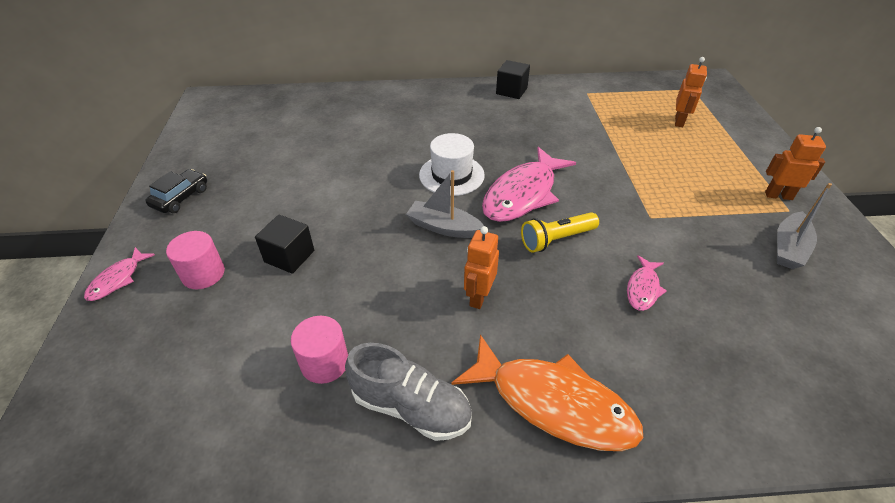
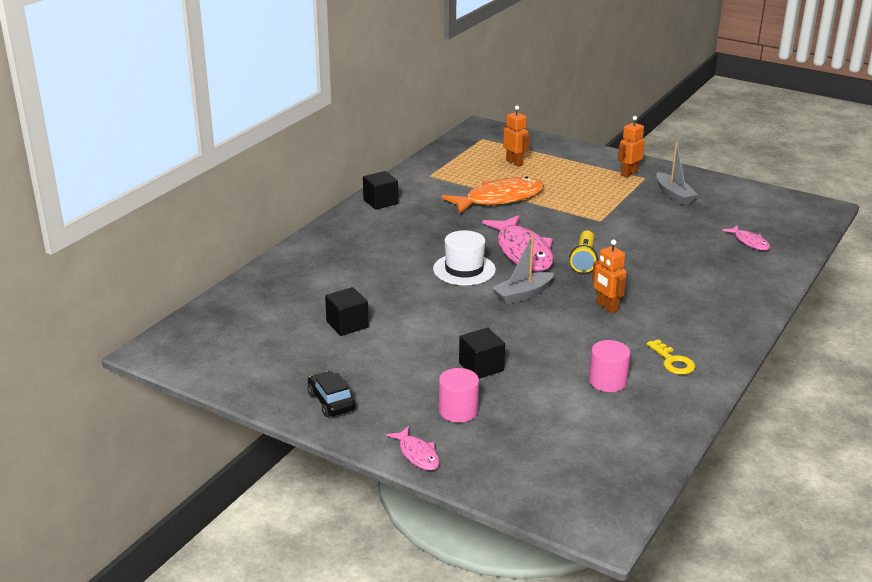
camera: 55 degrees left, 15 degrees down
grey shoe [345,343,472,441] -> yellow key [647,339,695,375]
orange fish [451,334,643,451] -> orange fish moved to [442,177,544,214]
pink fish [627,255,667,311] -> pink fish moved to [722,225,770,250]
none -> black cube [325,287,369,336]

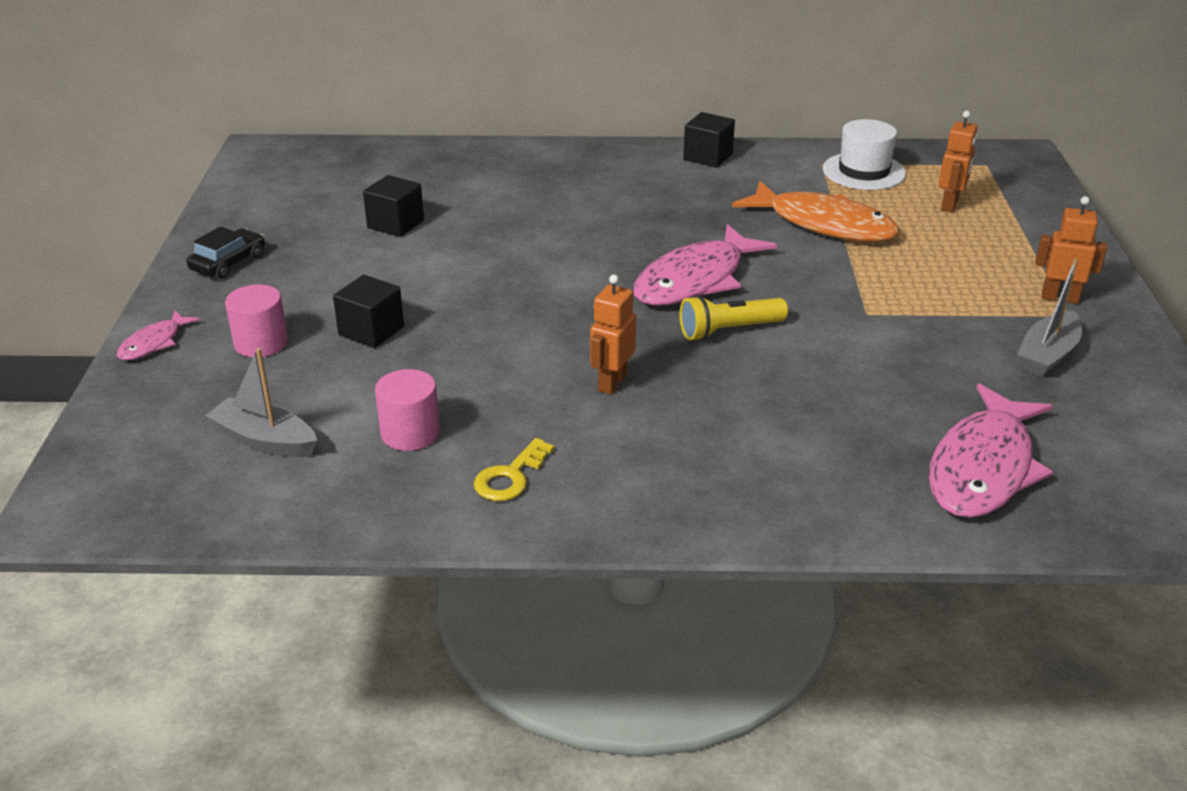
camera: 60 degrees right, 5 degrees up
white hat [433,230,496,285] -> white hat moved to [823,119,906,190]
grey boat [492,235,554,305] -> grey boat moved to [205,348,317,457]
pink fish [722,225,770,250] -> pink fish [929,384,1053,518], size x2.07

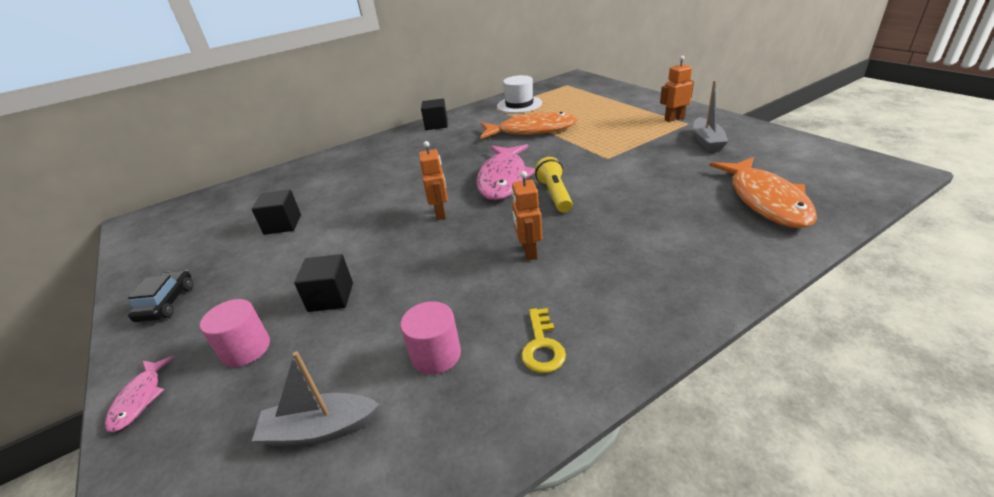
camera: 30 degrees left, 0 degrees up
yellow flashlight [680,295,788,341] -> yellow flashlight turned 135 degrees clockwise [535,157,573,213]
pink fish [929,384,1053,518] -> orange fish [709,157,817,228]
orange robot [939,111,978,212] -> orange robot moved to [419,141,448,220]

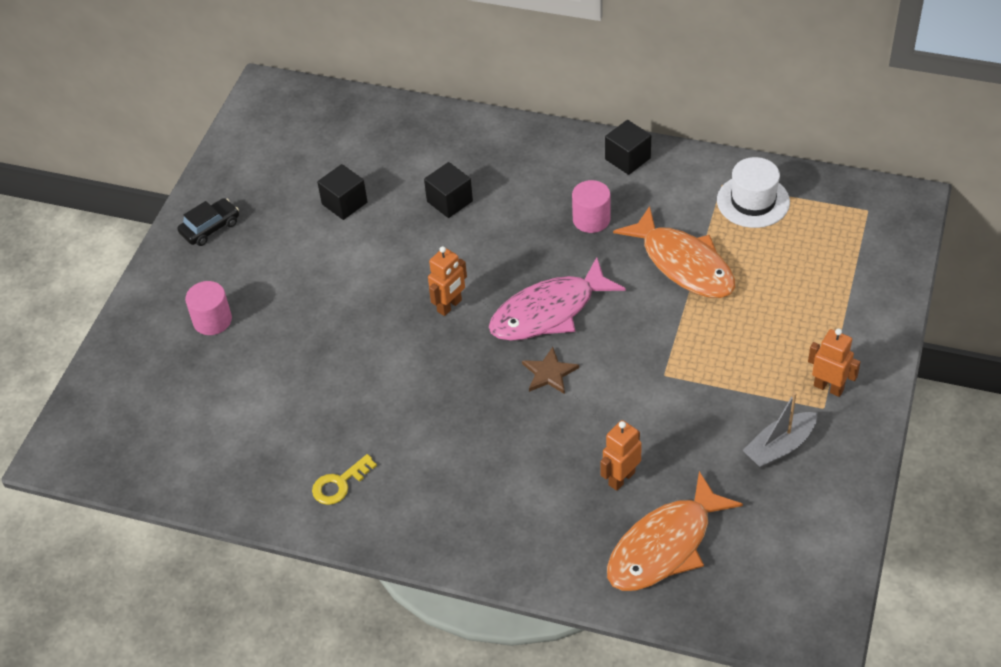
camera: 50 degrees right, 15 degrees up
pink fish [105,356,174,432] -> none
grey boat [252,351,380,446] -> none
black cube [294,254,353,312] -> black cube moved to [424,162,473,218]
pink cylinder [401,301,461,375] -> pink cylinder moved to [572,180,610,233]
orange robot [511,171,542,260] -> orange robot moved to [600,420,642,491]
yellow flashlight [535,157,573,213] -> brown star [522,347,579,394]

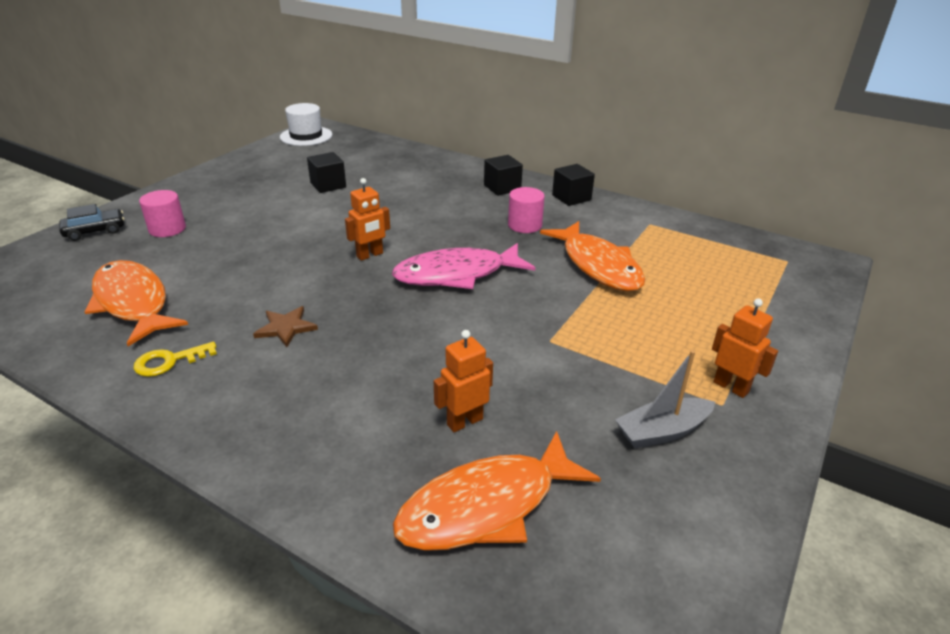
camera: 10 degrees right, 15 degrees down
black car [177,198,239,246] -> black car moved to [59,204,124,241]
black cube [424,162,473,218] -> black cube moved to [484,155,523,196]
brown star [522,347,579,394] -> brown star moved to [253,306,318,347]
white hat [717,157,790,228] -> white hat moved to [280,103,332,146]
none -> orange fish [84,260,188,346]

